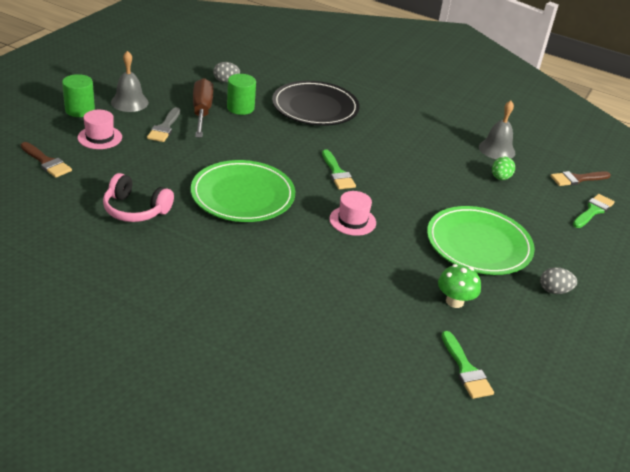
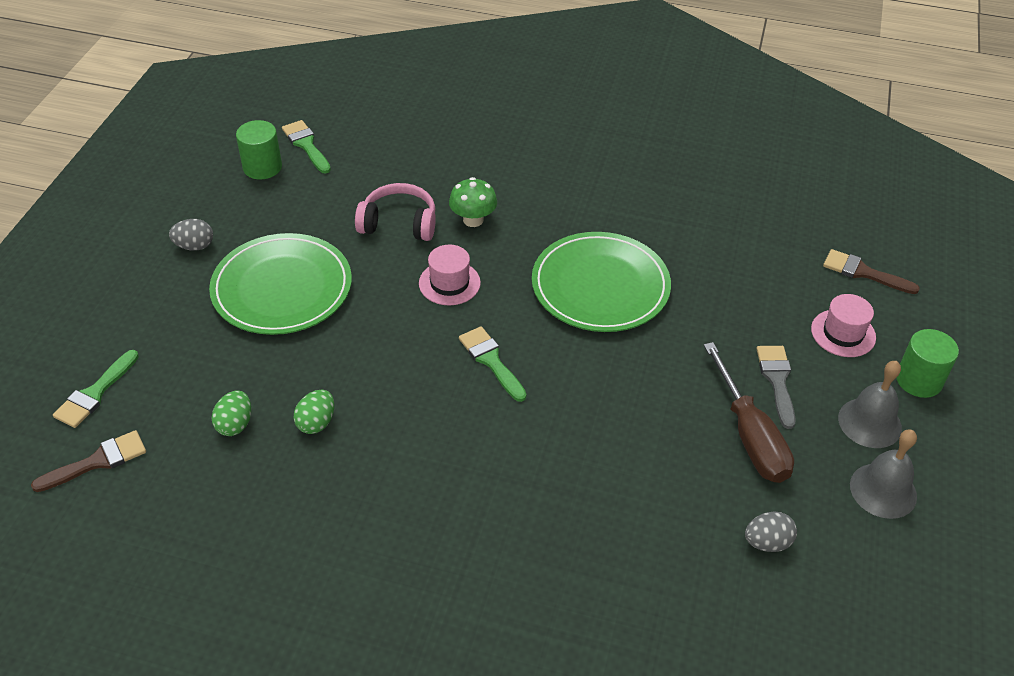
camera: 170 degrees right, 10 degrees up
pink headphones [103,173,174,222] -> pink headphones moved to [355,183,436,241]
green cylinder [227,74,256,115] -> green cylinder moved to [236,120,282,180]
black plate [272,81,360,126] -> none
green mushroom [438,264,481,308] -> green mushroom moved to [449,177,497,227]
grey bell [479,100,515,159] -> grey bell moved to [850,429,917,519]
none -> green egg [293,390,334,434]

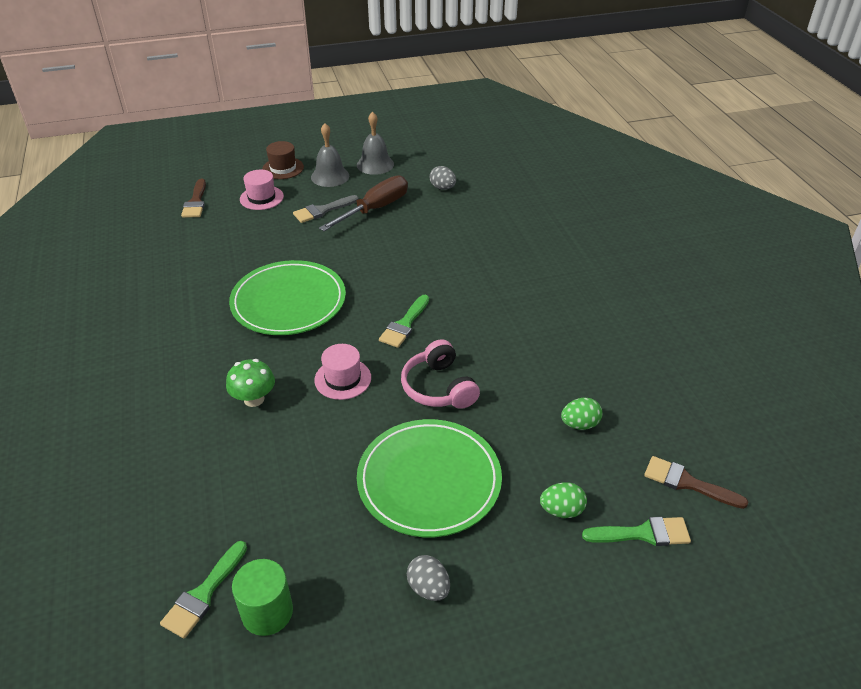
camera: 120 degrees left, 5 degrees down
green egg [293,390,334,434] -> green egg moved to [540,482,587,518]
pink headphones [355,183,436,241] -> pink headphones moved to [401,339,480,409]
green cylinder [896,329,959,398] -> brown hat [262,141,304,179]

